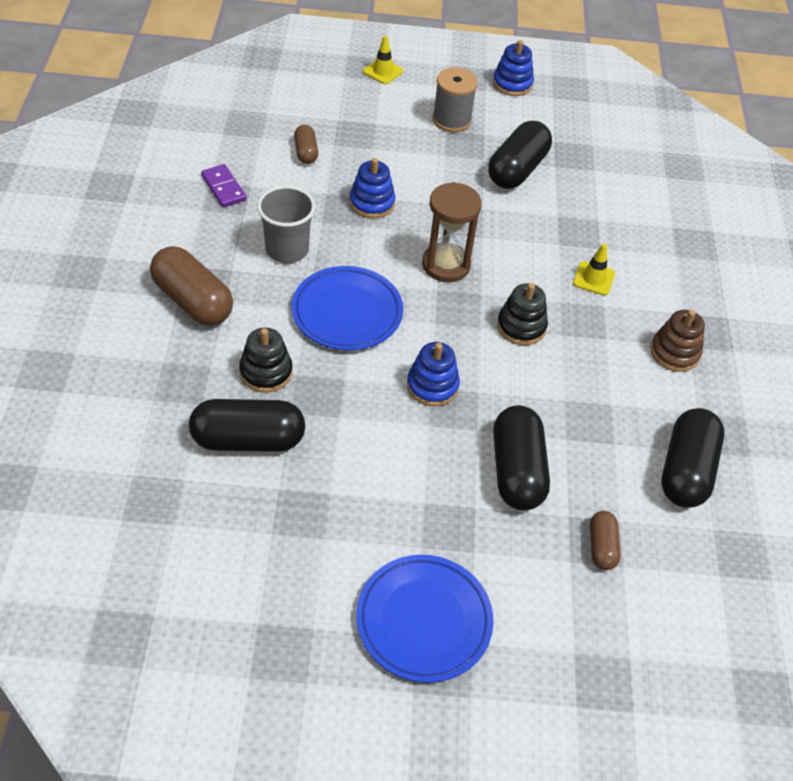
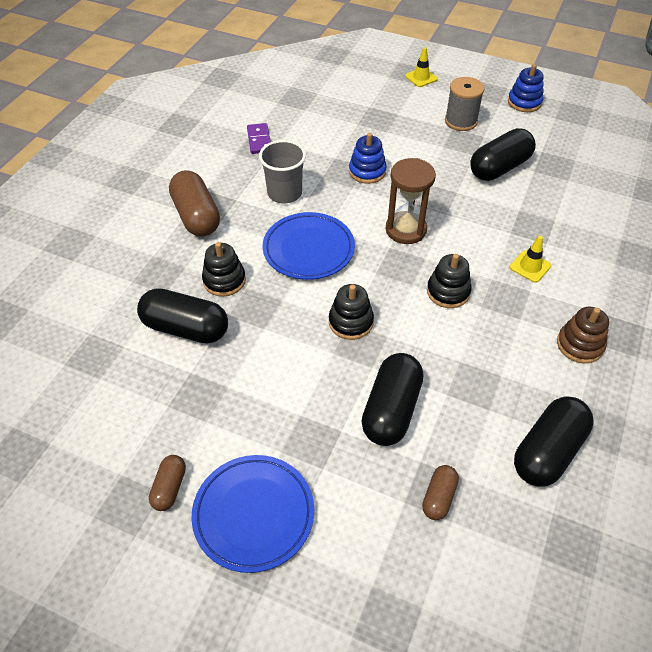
camera: 25 degrees right, 0 degrees up
brown capsule [294,125,318,164] -> brown capsule moved to [149,455,186,511]
blue stacking toy [407,342,460,406] -> black stacking toy [329,284,374,340]

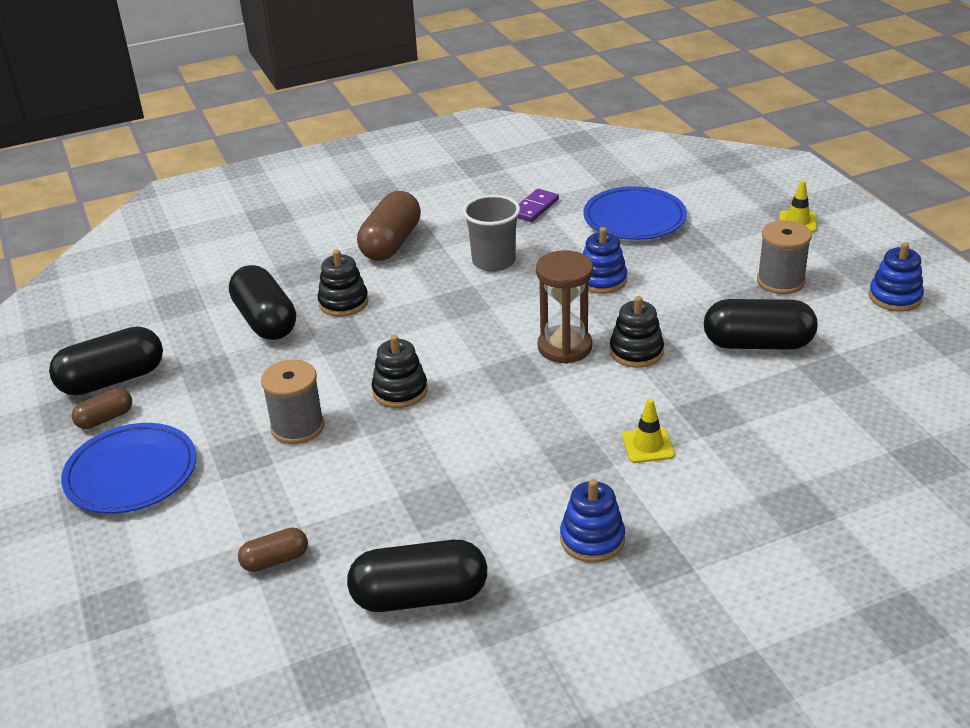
camera: 45 degrees right, 15 degrees down
blue plate [263,212,355,280] -> blue plate moved to [583,186,687,240]
black capsule [361,353,423,446] -> black capsule moved to [49,326,163,396]
black stacking toy [427,254,472,308] -> black stacking toy moved to [610,296,664,368]
brown stacking toy [557,307,609,363] -> blue stacking toy [560,479,625,563]
none -> grey spool [261,359,324,444]

